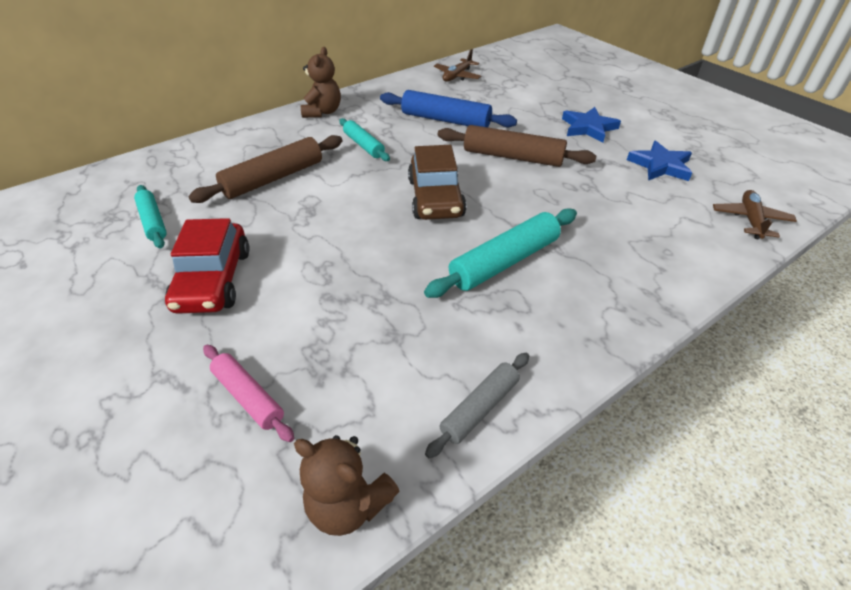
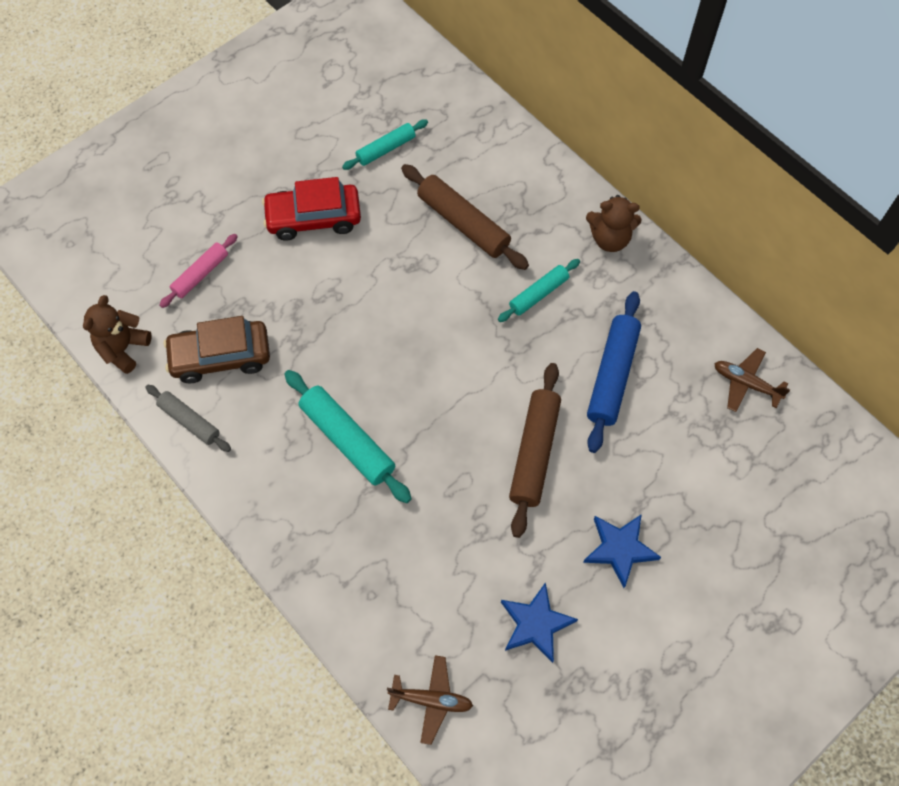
camera: 85 degrees right, 20 degrees up
brown car [408,145,466,220] -> brown car moved to [164,316,270,384]

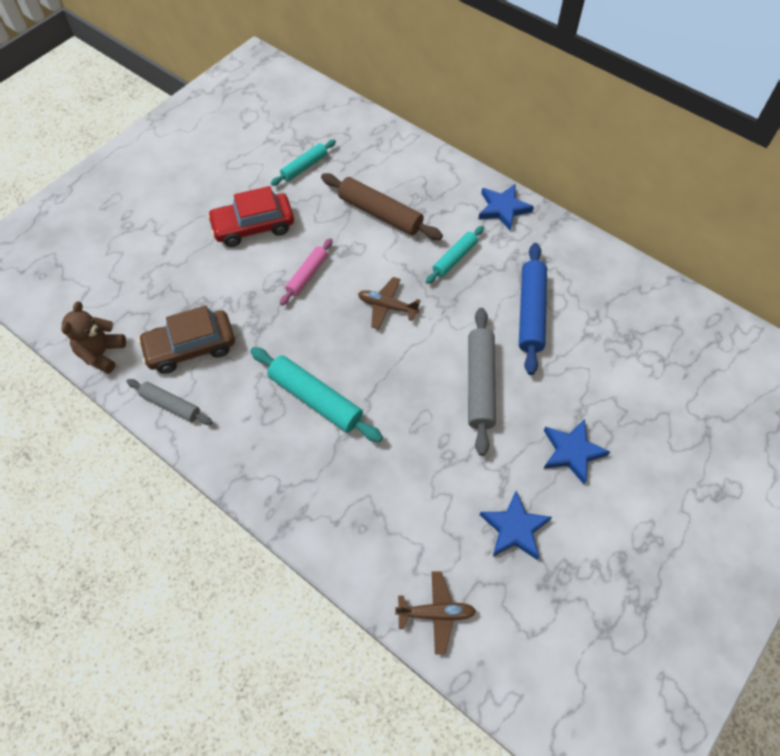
camera: 10 degrees left, 5 degrees down
pink rolling pin [159,234,238,308] -> pink rolling pin moved to [280,238,333,306]
brown rolling pin [509,363,561,538] -> grey rolling pin [468,308,496,456]
brown teddy bear [586,195,641,252] -> blue star [478,184,534,231]
brown plane [714,348,790,412] -> brown plane moved to [358,277,421,329]

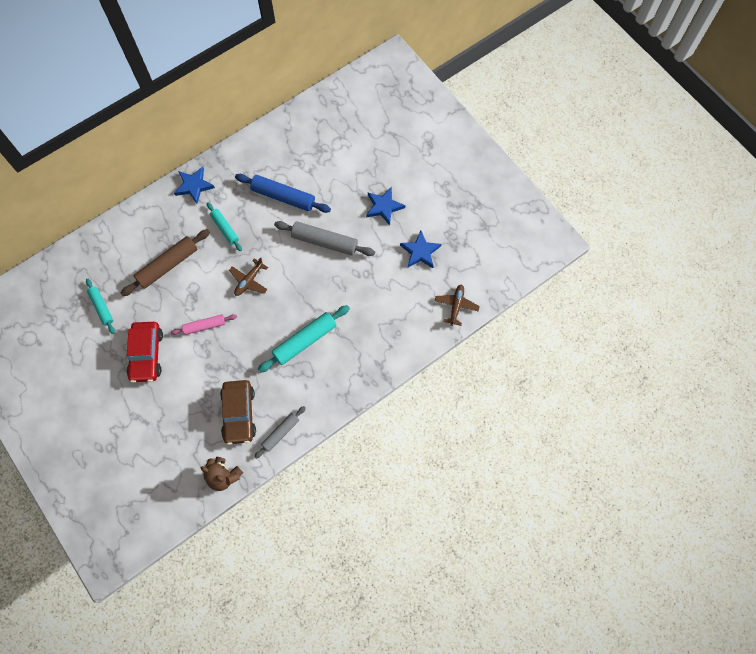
camera: 75 degrees left, 10 degrees up
pink rolling pin [280,238,333,306] -> pink rolling pin turned 60 degrees counterclockwise [171,314,237,335]

